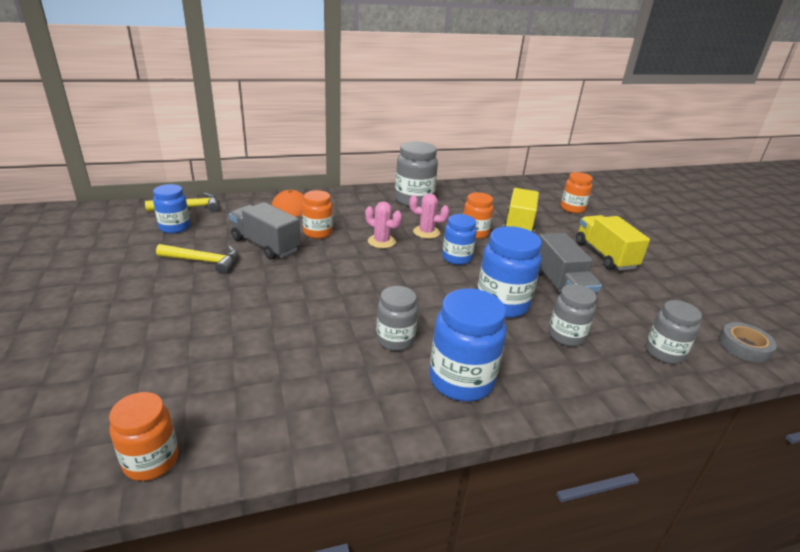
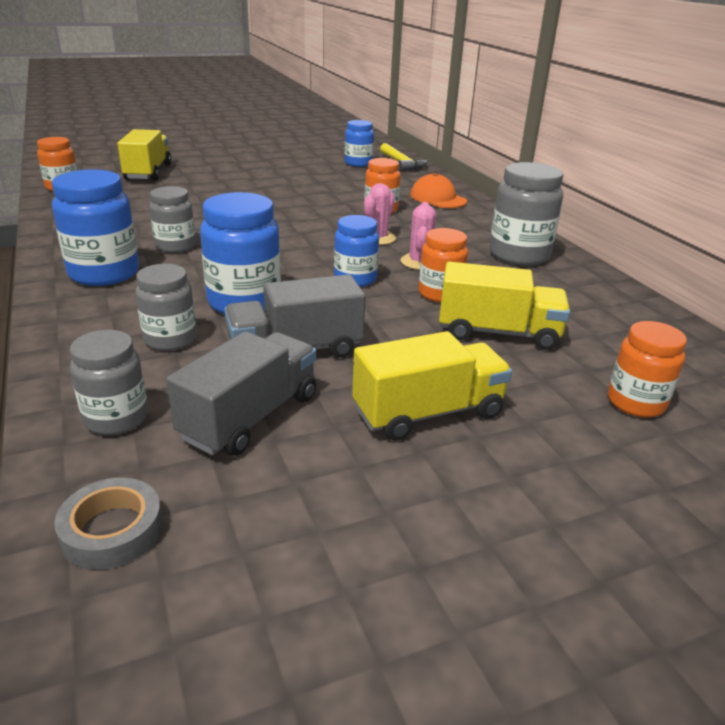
camera: 85 degrees right, 0 degrees up
yellow hammer [156,244,238,274] -> none
grey truck [229,202,301,260] -> grey truck moved to [166,331,316,456]
none -> yellow truck [117,129,171,181]

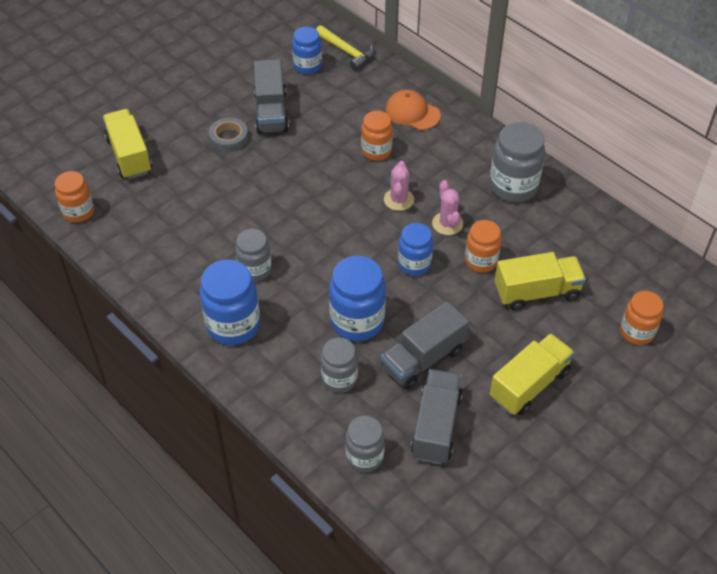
camera: 20 degrees left, 20 degrees up
grey tape [54,478,163,570] -> grey tape moved to [209,118,248,152]
none -> grey truck [254,59,289,134]

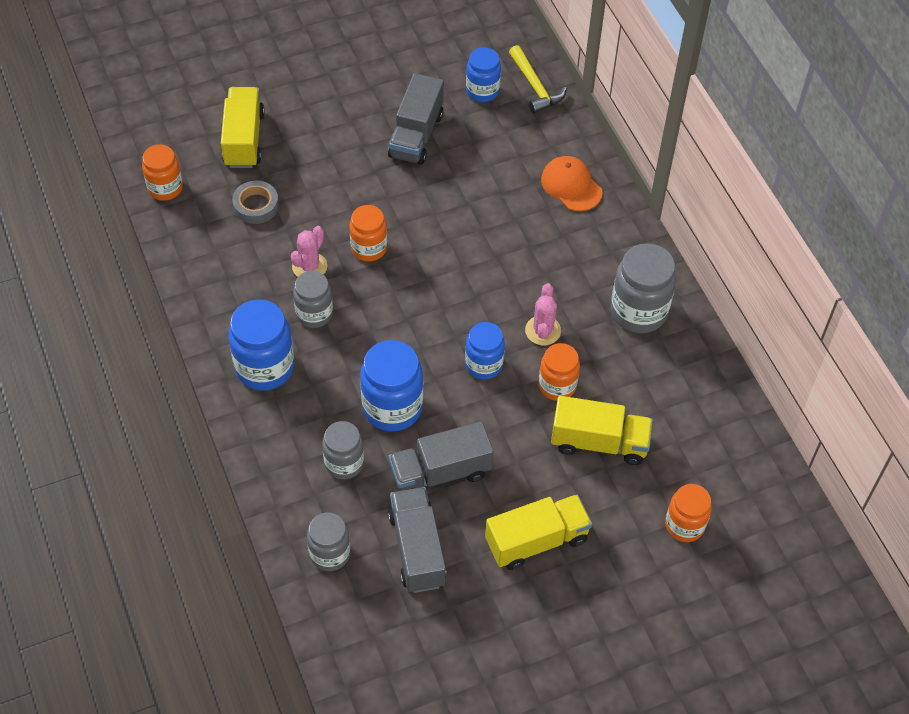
camera: 20 degrees right, 5 degrees up
grey tape [209,118,248,152] -> grey tape moved to [232,181,279,224]
orange jar [361,111,393,161] -> orange jar moved to [350,205,387,262]
pink cactus [384,161,414,211] -> pink cactus moved to [291,226,327,277]
grey truck [411,369,463,464] -> grey truck turned 45 degrees counterclockwise [388,487,447,593]

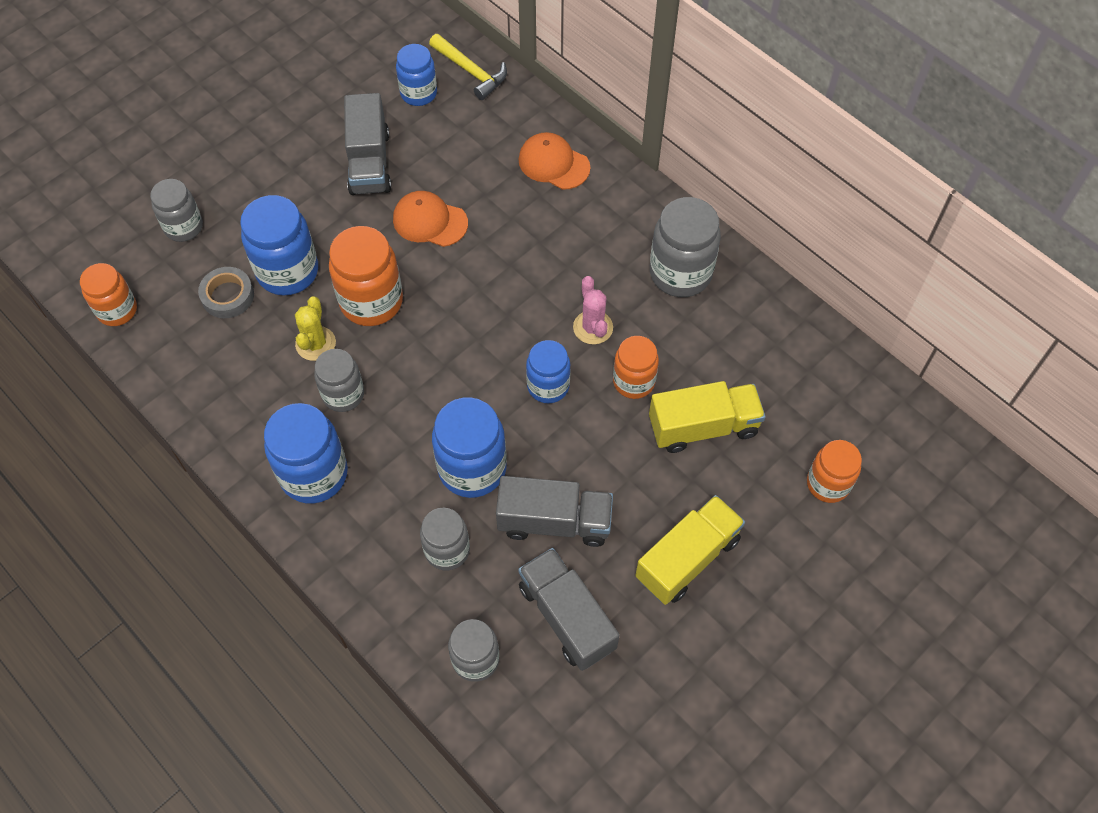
camera: 20 degrees left, 5 degrees up
yellow truck [221,87,264,168] -> grey jar [150,179,203,242]
pink cactus [291,226,327,277] -> yellow cactus [295,296,336,361]
orange jar [350,205,387,262] -> orange jar [329,226,403,326], size x1.56
grey truck [389,422,494,491] -> grey truck turned 135 degrees counterclockwise [496,476,613,547]
none -> blue jar [240,195,318,295]
none -> orange cap [393,191,468,247]

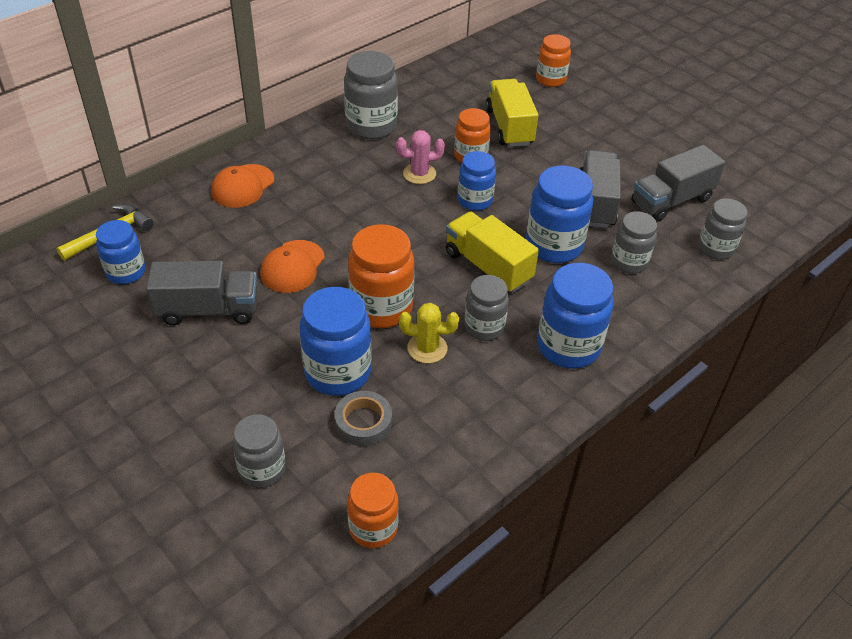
camera: 90 degrees left, 15 degrees down
yellow truck [635,495,745,605] -> yellow truck moved to [446,211,539,293]

